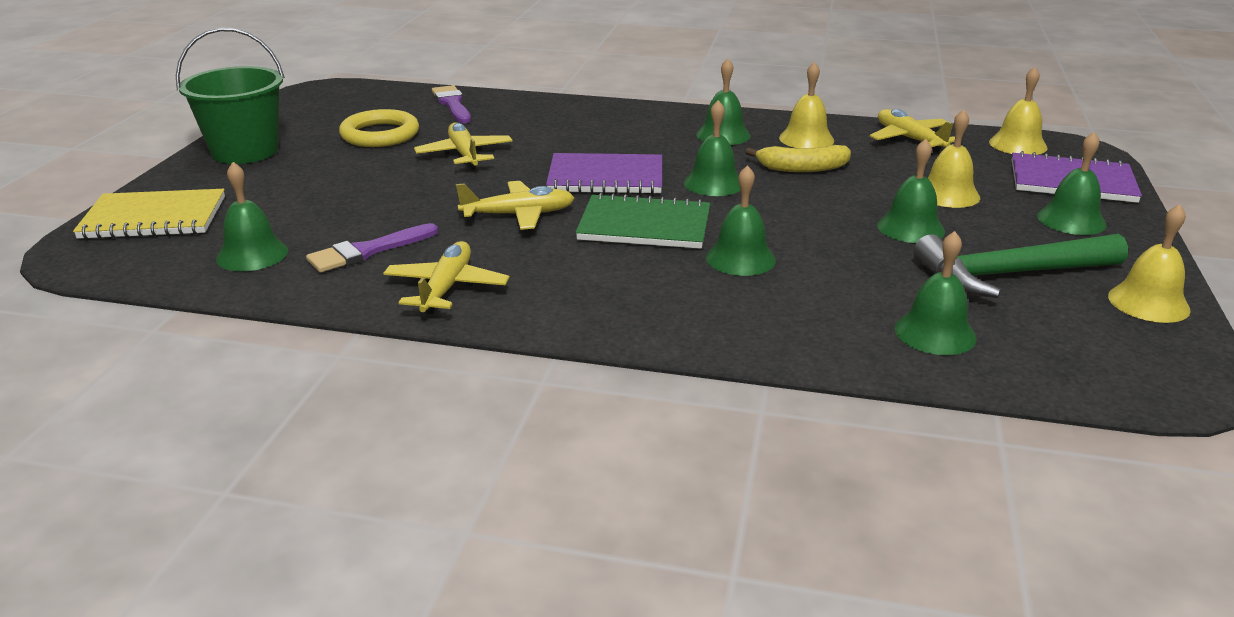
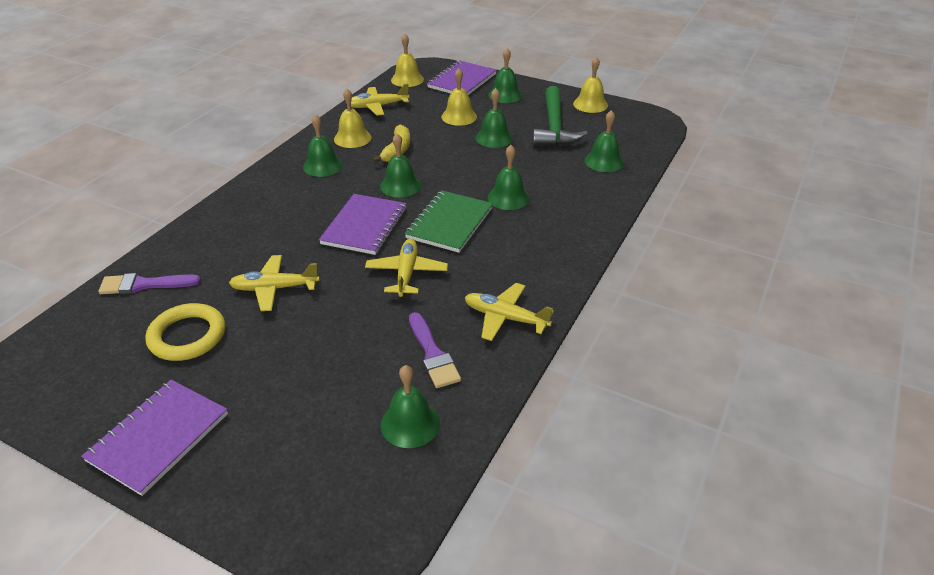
camera: 75 degrees left, 10 degrees up
yellow notebook [73,189,225,239] -> none
green bucket [176,27,285,164] -> purple notebook [81,380,228,496]

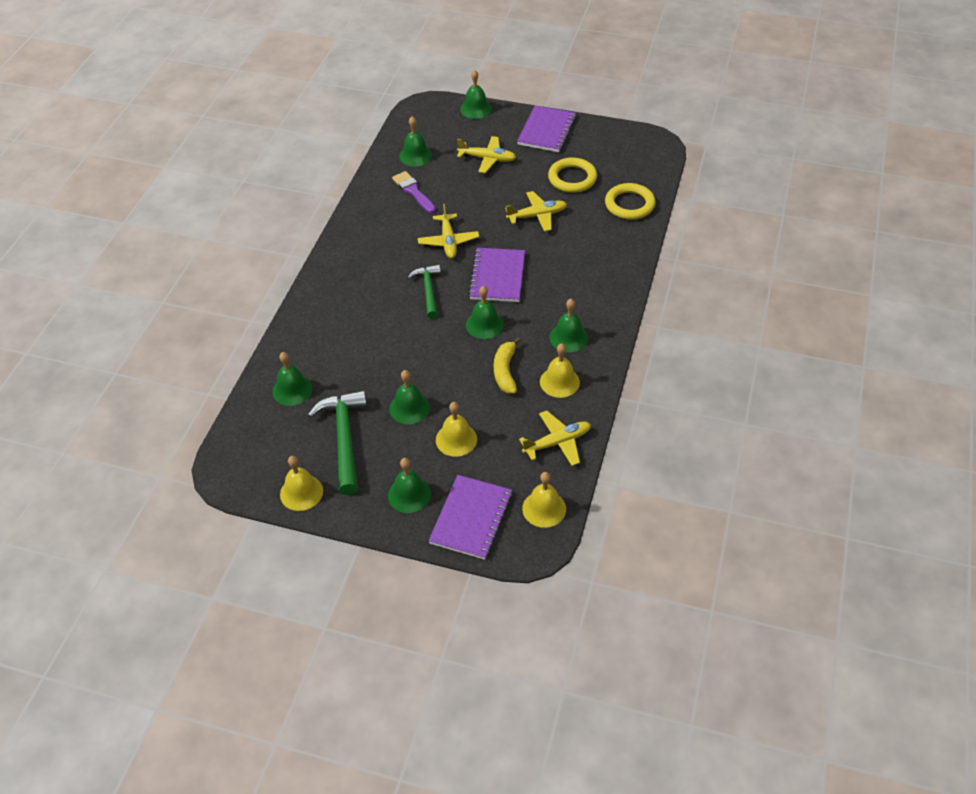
camera: 170 degrees right, 10 degrees up
purple brush [98,273,201,294] -> yellow ring [605,183,656,220]
green notebook [405,190,493,253] -> green hammer [407,265,441,319]
yellow plane [465,283,554,341] -> yellow plane moved to [457,136,516,173]
green bell [488,145,530,210] -> green bell moved to [460,70,492,119]

